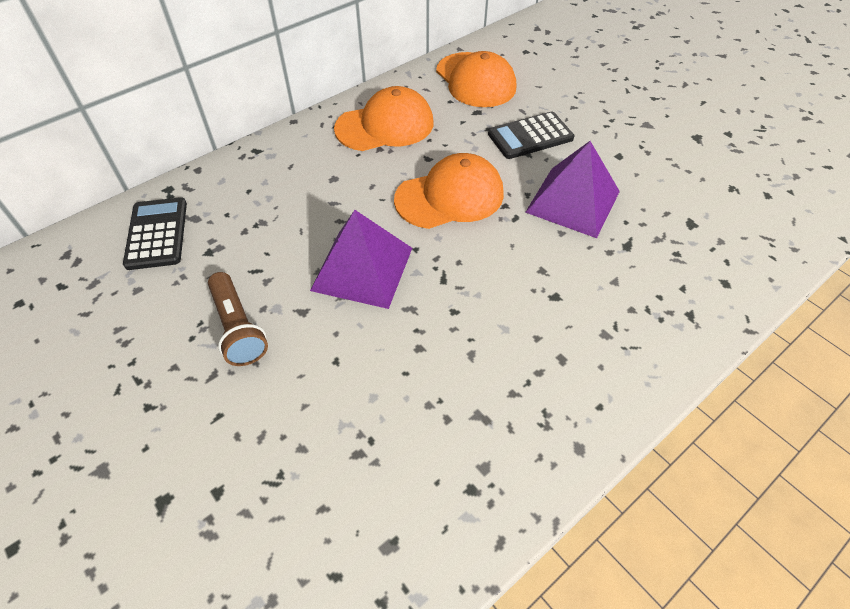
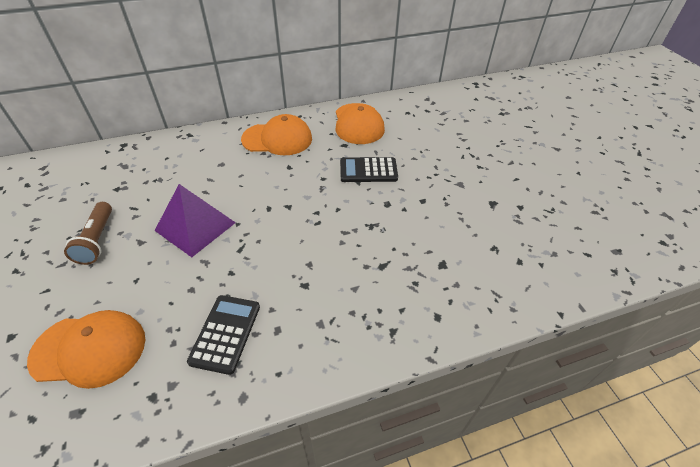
camera: 20 degrees right, 5 degrees down
black calculator [123,197,187,270] -> black calculator moved to [187,295,260,375]
orange cap [394,153,504,229] -> orange cap moved to [27,310,145,389]
purple pyramid [525,141,620,238] -> none

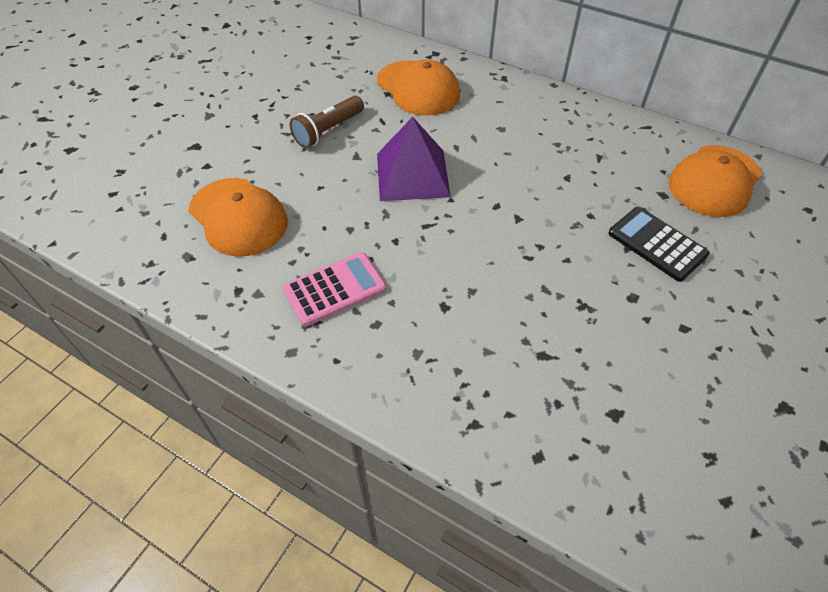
camera: 50 degrees right, 5 degrees up
black calculator [187,295,260,375] -> pink calculator [283,252,386,326]
orange cap [241,114,312,155] -> orange cap moved to [377,59,460,116]

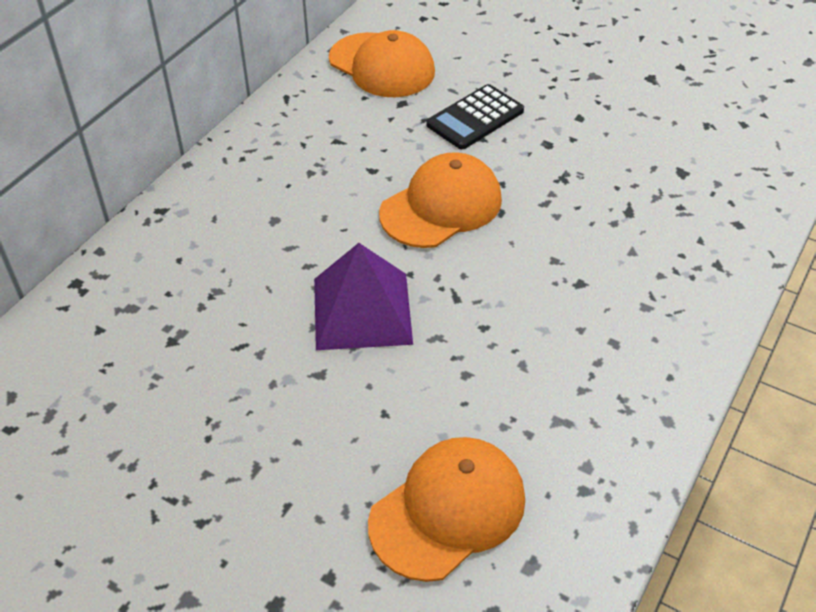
camera: 90 degrees left, 5 degrees down
pink calculator [283,252,386,326] -> none
brown flashlight [290,96,364,148] -> none
orange cap [377,59,460,116] -> orange cap moved to [379,152,502,248]

